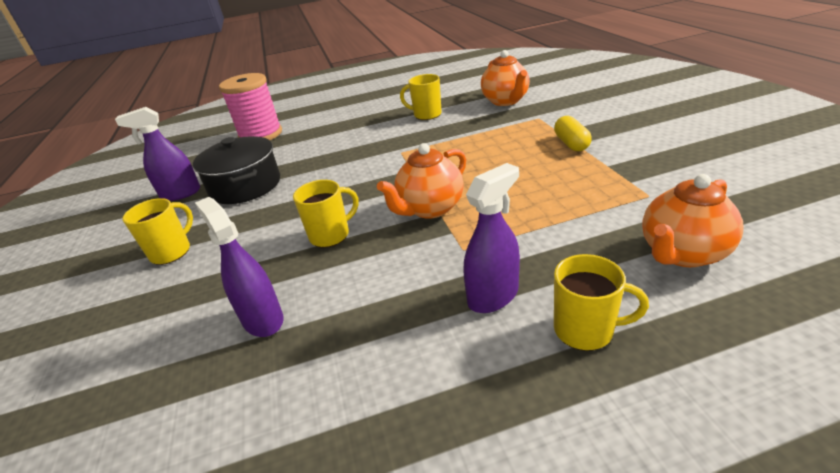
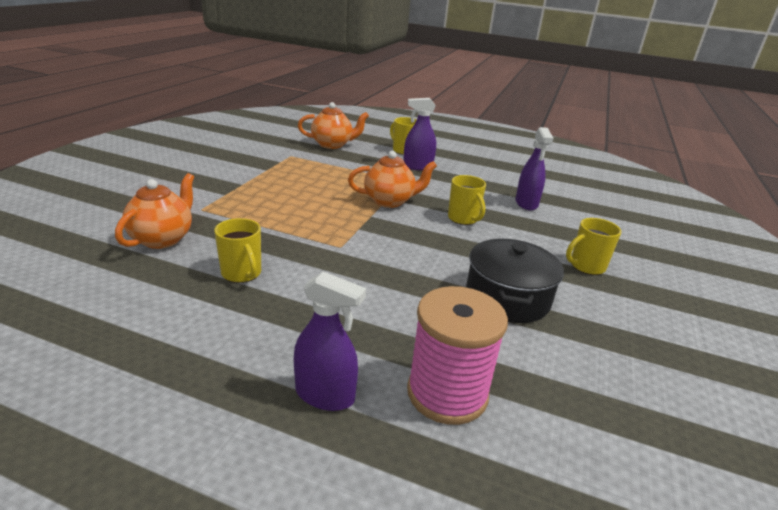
camera: 150 degrees left, 5 degrees down
purple spray bottle [115,107,200,201] -> purple spray bottle moved to [294,271,366,411]
yellow mug [293,180,359,248] -> yellow mug turned 120 degrees counterclockwise [448,175,486,225]
yellow capsule [554,116,592,151] -> none

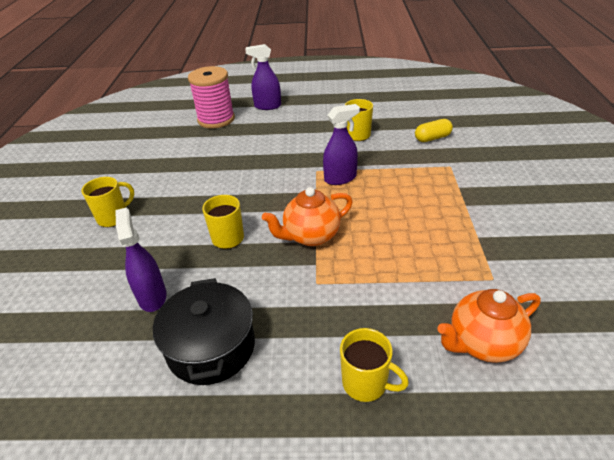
camera: 165 degrees right, 10 degrees up
orange teapot [115,173,194,249] -> yellow capsule [415,119,453,142]
purple spray bottle [403,98,436,170] -> purple spray bottle moved to [323,104,360,185]
black pot [466,239,564,323] -> black pot moved to [153,278,255,385]

